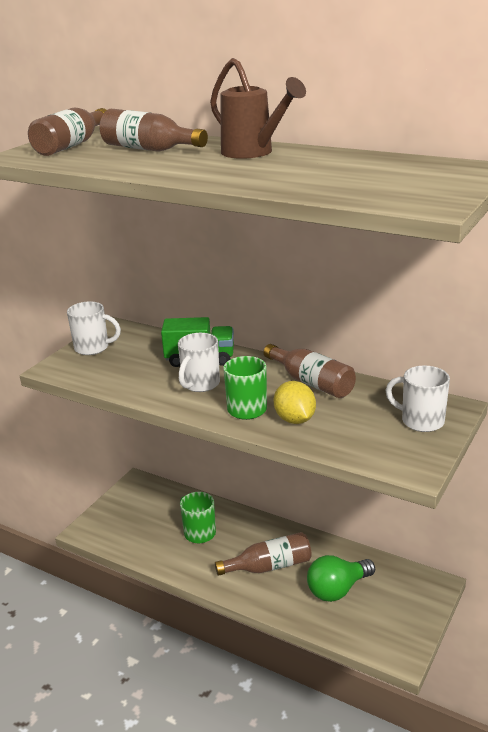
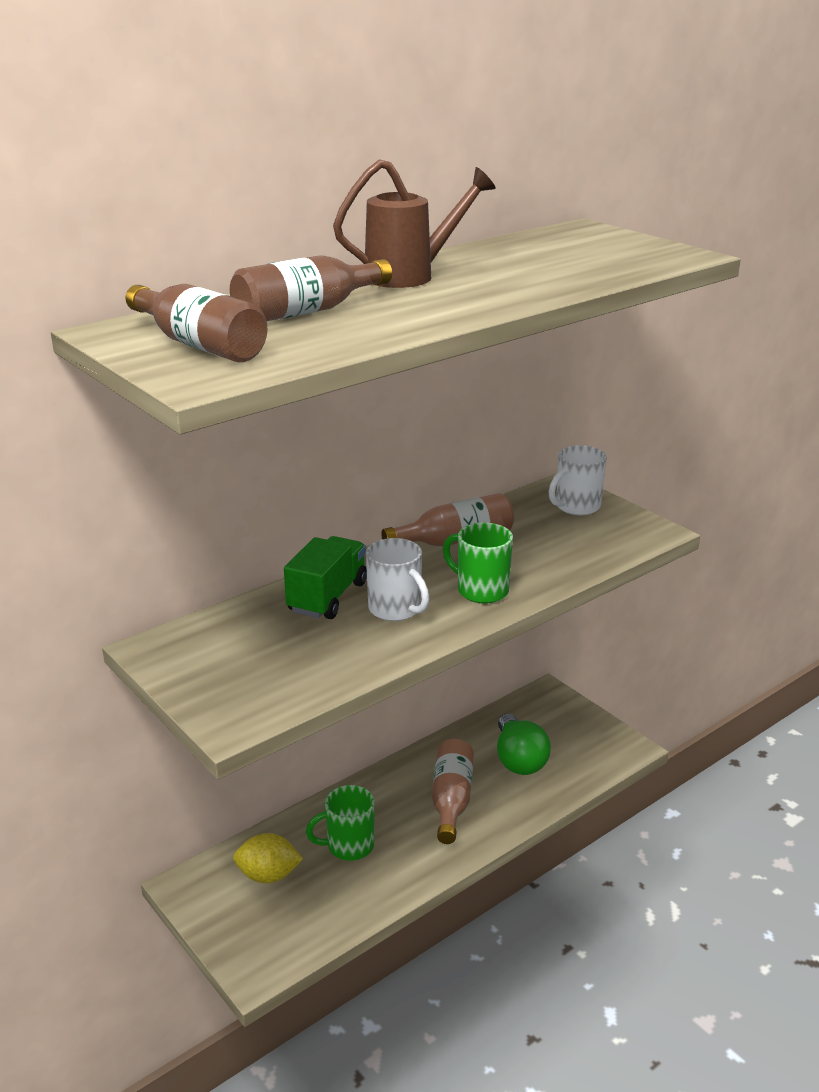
camera: 70 degrees left, 0 degrees up
white mug [67,301,121,355] -> none
yellow lemon [274,381,316,424] -> yellow lemon moved to [233,833,303,883]

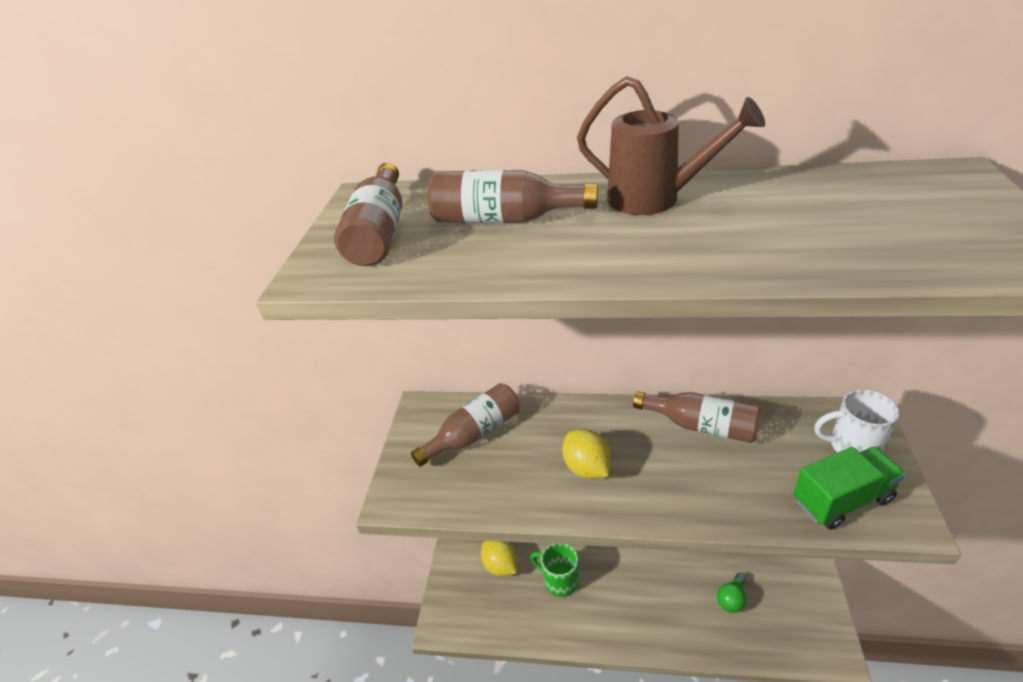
camera: 50 degrees right, 10 degrees up
green truck [284,536,367,619] -> green truck moved to [793,447,906,530]
white mug [366,538,430,621] -> yellow lemon [562,429,612,479]
brown bottle [432,739,474,844] -> brown bottle moved to [411,383,520,467]
green mug [443,522,513,604] -> none
green light bulb [497,714,551,775] -> green light bulb [717,572,746,613], size x0.60

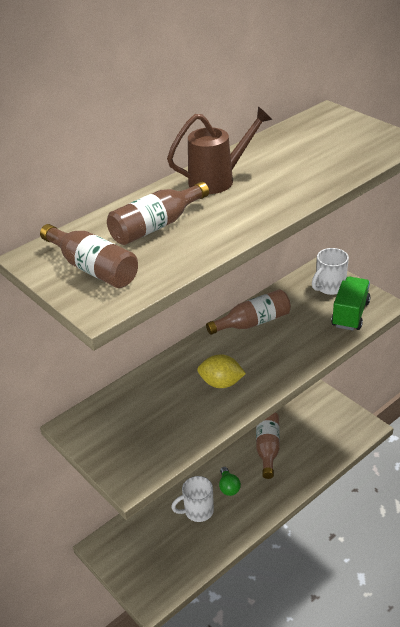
camera: 50 degrees left, 0 degrees up
brown bottle [411,383,520,467] -> brown bottle moved to [256,412,280,479]
yellow lemon [481,540,517,576] -> none
green mug [530,544,579,597] -> white mug [171,476,214,522]
green light bulb [717,572,746,613] -> green light bulb moved to [219,467,241,496]

